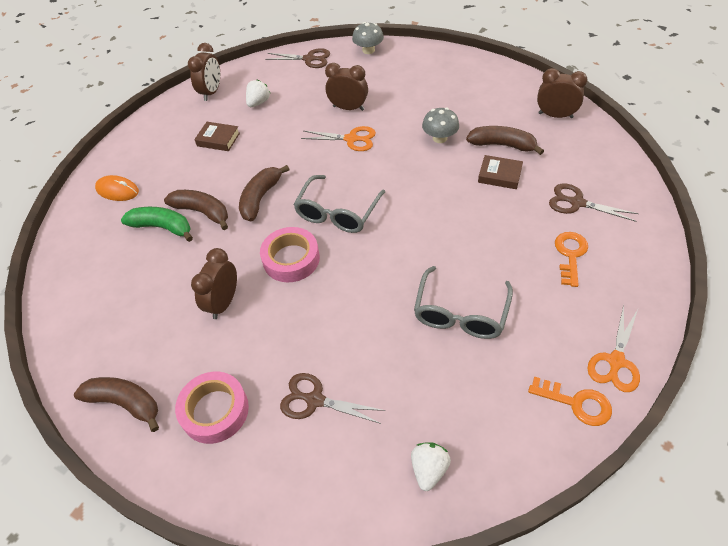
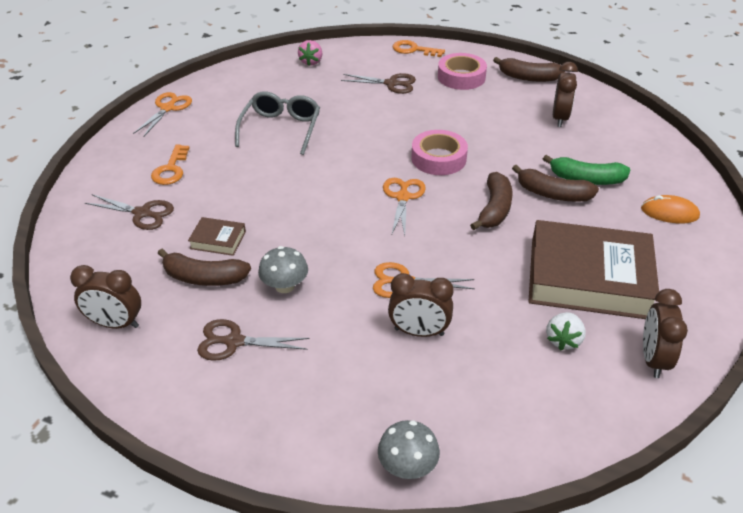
camera: 170 degrees right, 10 degrees down
brown clock [191,248,237,319] -> brown clock moved to [553,62,578,127]
brown book [194,122,240,151] -> brown book [528,220,659,319], size x2.41
brown scissors [265,48,330,68] -> brown scissors moved to [197,319,309,361]
grey glasses [293,175,385,233] -> orange scissors [383,178,426,235]
white strawberry [411,442,451,491] -> pink strawberry [298,40,322,65]
orange key [528,376,612,426] -> orange key moved to [393,40,445,57]

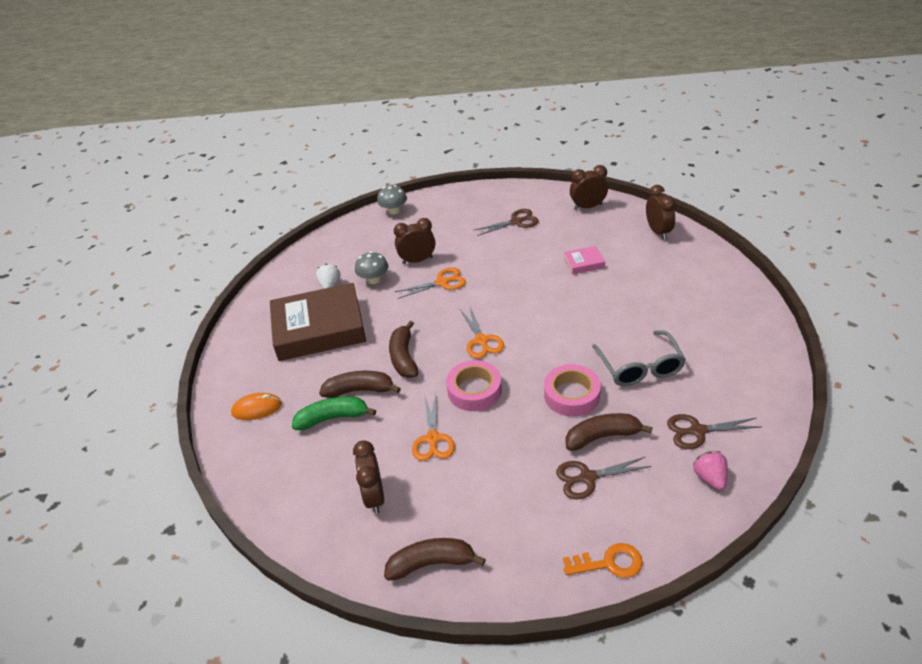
camera: 160 degrees right, 0 degrees up
brown scissors [85,194,174,230] -> brown scissors moved to [667,414,760,449]
orange scissors [133,92,192,136] -> orange scissors moved to [412,394,455,461]
orange key [151,145,190,185] -> none
brown banana [158,249,251,286] -> brown banana moved to [565,413,653,451]
brown book [188,217,246,256] -> pink book [564,246,605,275]
grey mushroom [258,246,308,293] -> grey mushroom moved to [355,251,389,284]
pink tape [438,53,487,90] -> pink tape moved to [544,364,601,417]
brown clock [643,289,688,378] -> brown clock moved to [646,185,676,240]

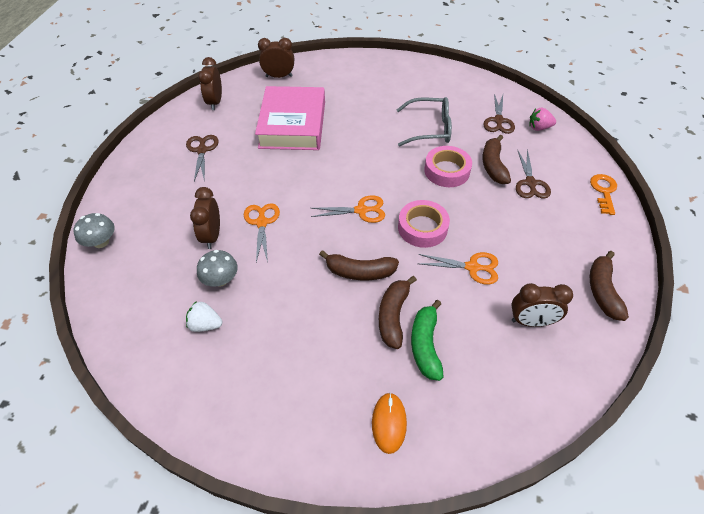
camera: 80 degrees left, 10 degrees up
brown book [270,283,366,361] -> none
pink book [564,246,605,275] -> pink book [255,86,325,150], size x2.41

